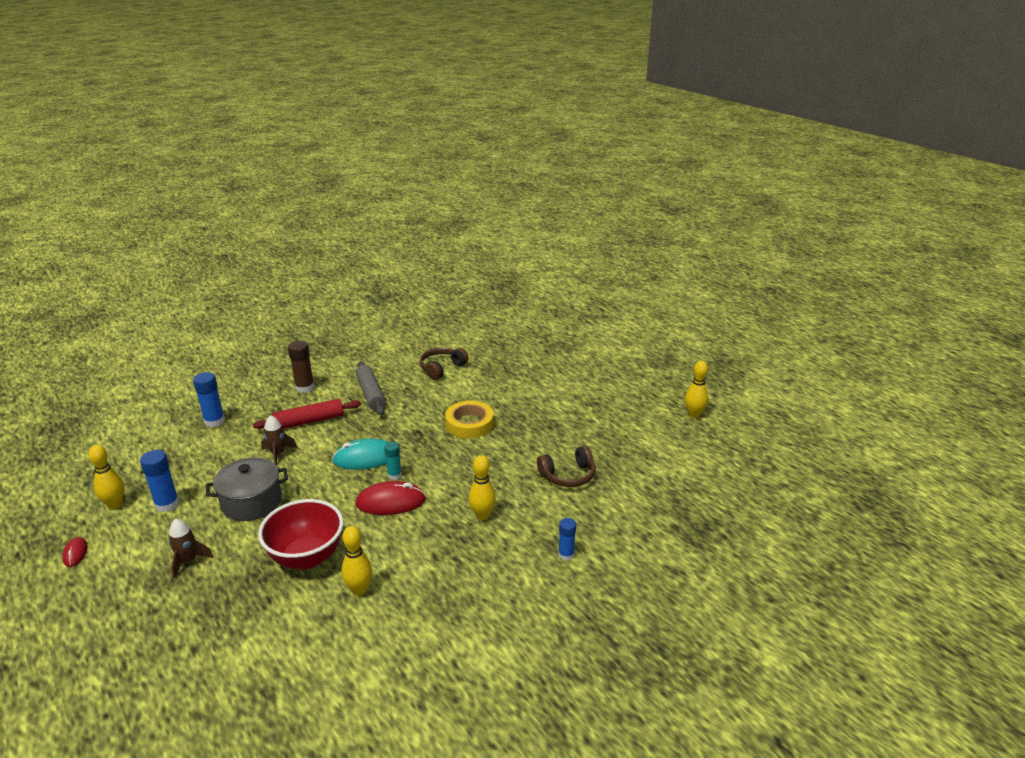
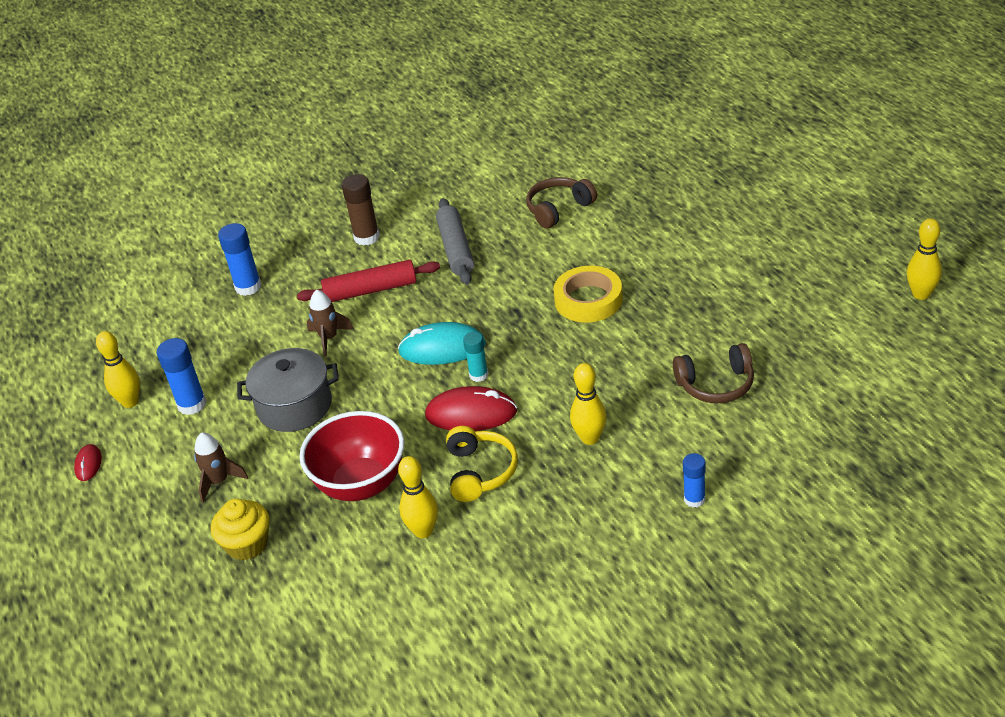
camera: 15 degrees right, 10 degrees up
none -> yellow cupcake [211,499,269,560]
none -> yellow headphones [446,426,518,502]

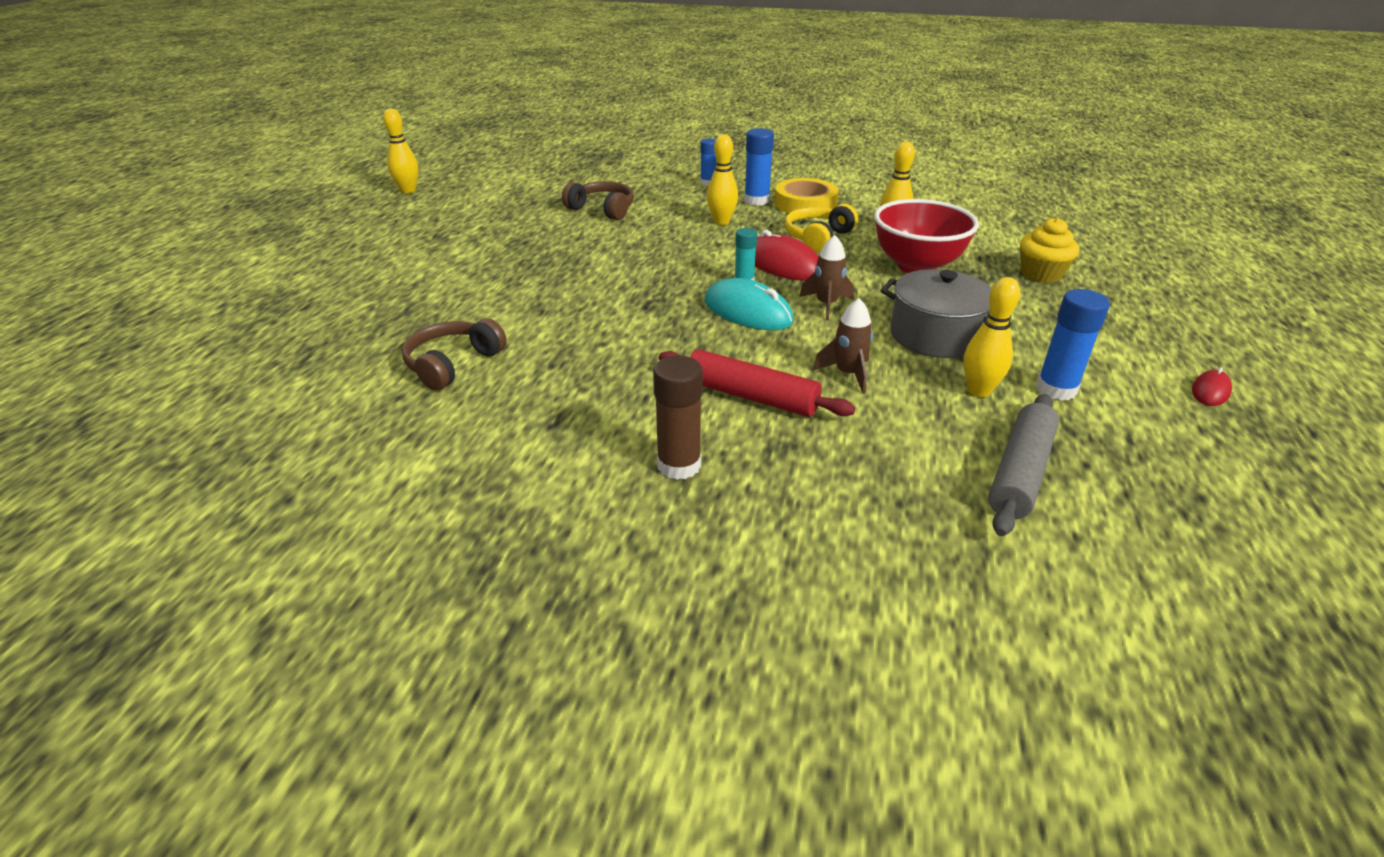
camera: 145 degrees left, 5 degrees down
yellow bowling pin [96,331,140,408] -> yellow bowling pin moved to [963,277,1021,397]
brown rocket [194,432,248,503] -> brown rocket moved to [799,235,854,320]
blue glue stick [218,223,261,296] -> blue glue stick moved to [744,128,774,206]
grey rolling pin [436,198,474,285] -> grey rolling pin moved to [988,394,1059,536]
brown headphones [526,177,597,229] -> brown headphones turned 120 degrees clockwise [402,318,507,391]
yellow tape [553,266,623,322] -> yellow tape moved to [774,178,839,213]

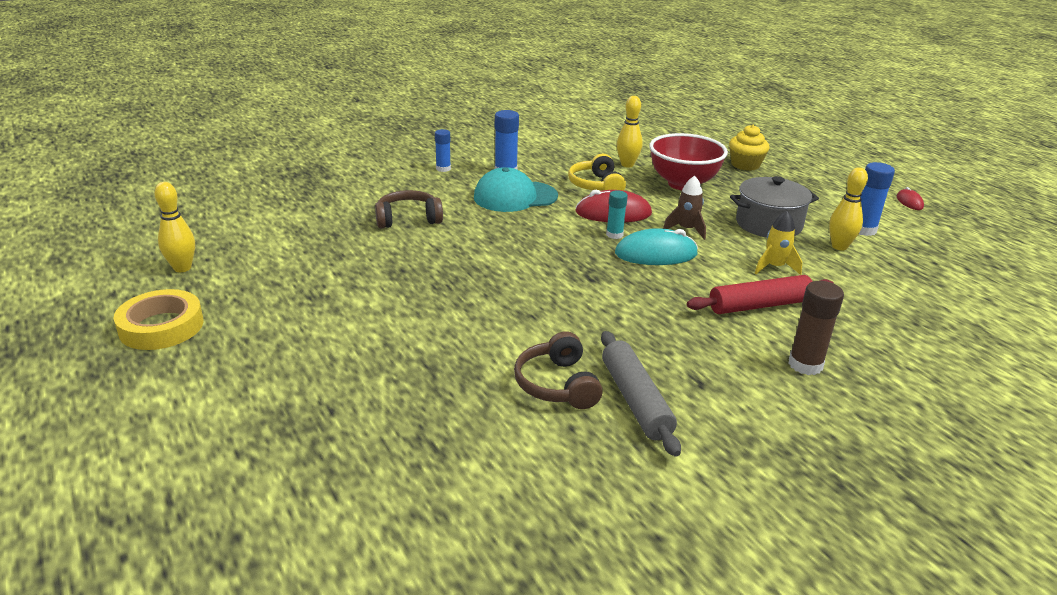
camera: 45 degrees left, 5 degrees down
yellow bowling pin [707,134,738,225] -> turquoise cap [474,167,558,212]
yellow tape [774,178,839,213] -> yellow tape moved to [114,289,203,350]
brown rocket [812,298,873,394] -> yellow rocket [755,210,802,275]
grey rolling pin [988,394,1059,536] -> grey rolling pin moved to [601,331,681,457]

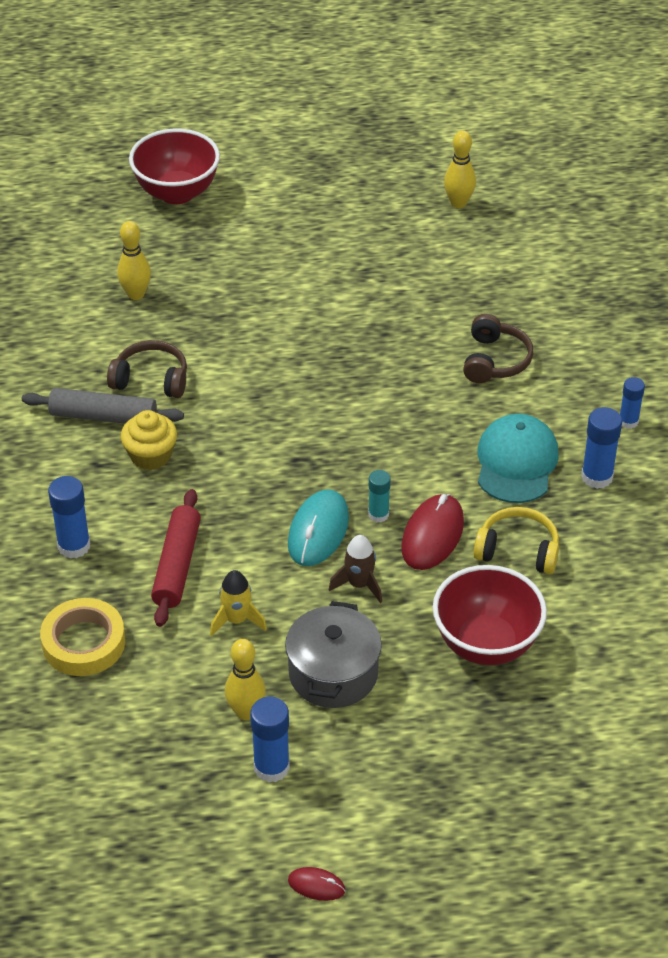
camera: 115 degrees right, 15 degrees up
yellow tape [114,289,203,350] -> yellow tape moved to [40,598,125,676]
yellow bowling pin [617,96,643,167] -> yellow bowling pin moved to [117,221,151,300]
yellow cupcake [729,125,770,171] -> yellow cupcake moved to [121,410,177,470]
brown glue stick [788,281,844,375] -> blue glue stick [48,476,90,559]
none -> red bowl [129,128,220,204]

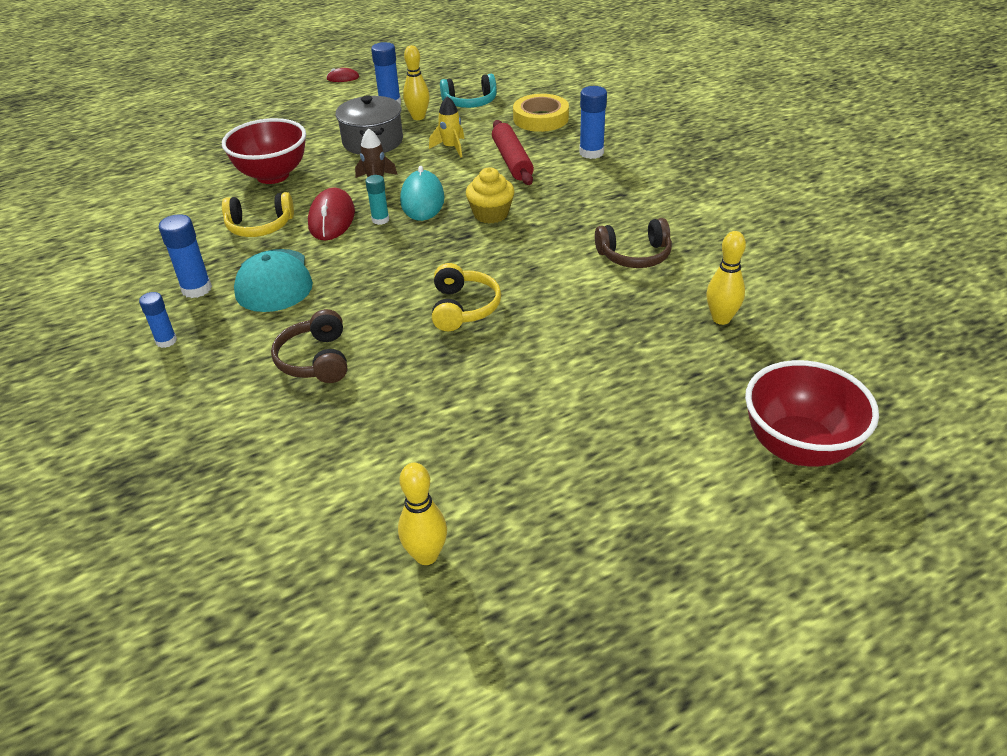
camera: 160 degrees right, 5 degrees down
grey rolling pin [22,388,184,424] -> none
yellow cupcake [121,410,177,470] -> yellow cupcake moved to [466,167,514,223]
none -> yellow headphones [432,263,501,331]
none -> turquoise headphones [440,74,497,108]

